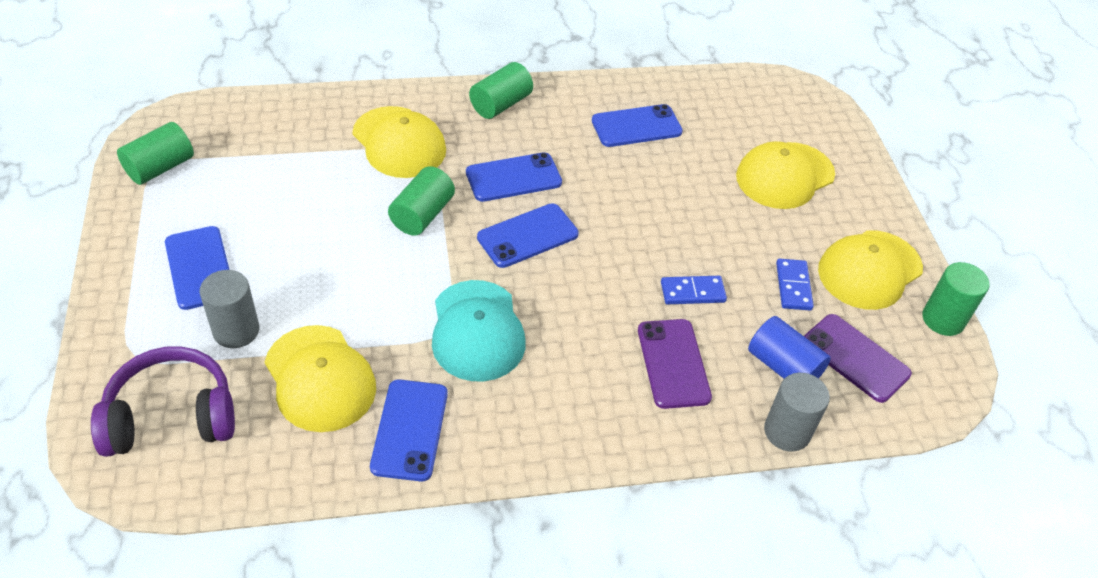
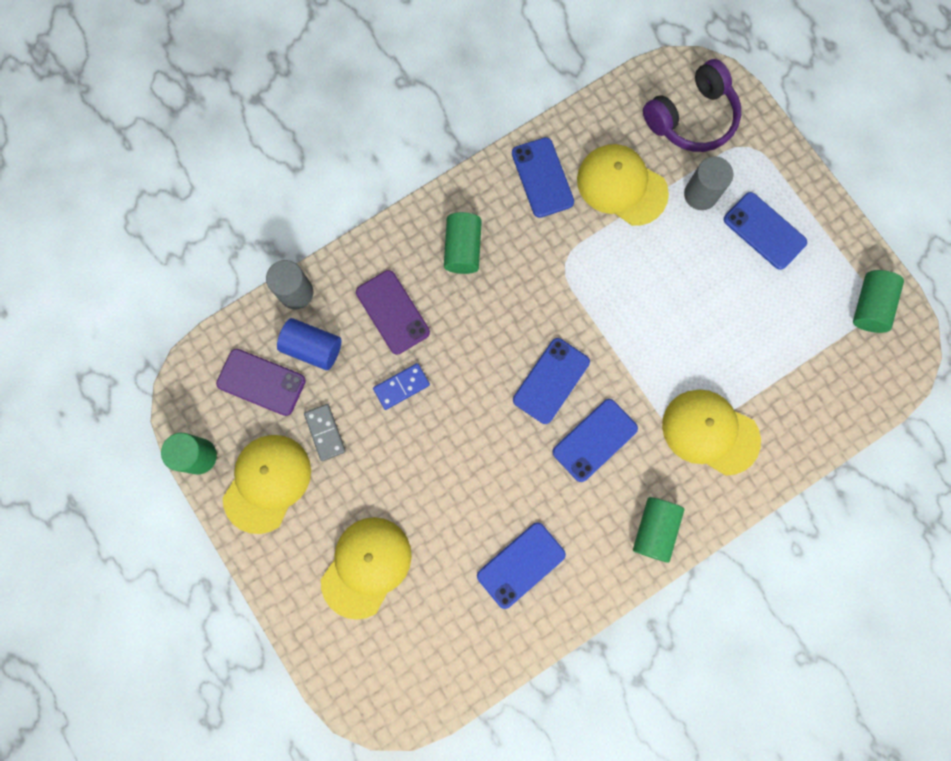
camera: 160 degrees right, 30 degrees up
green cylinder [388,166,455,236] -> green cylinder moved to [444,212,482,274]
turquoise cap [432,280,525,382] -> none
blue domino [776,259,814,310] -> grey domino [304,404,346,461]

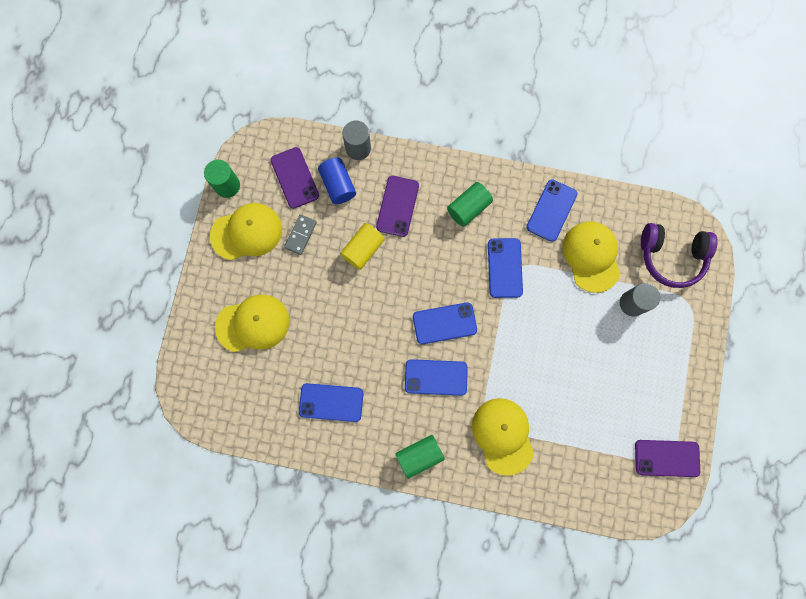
camera: 45 degrees right, 0 degrees up
blue domino [373,363,430,410] -> yellow cylinder [340,223,385,270]
blue phone [724,192,807,270] -> blue phone moved to [488,238,523,298]
green cylinder [853,270,904,333] -> purple phone [635,440,700,477]

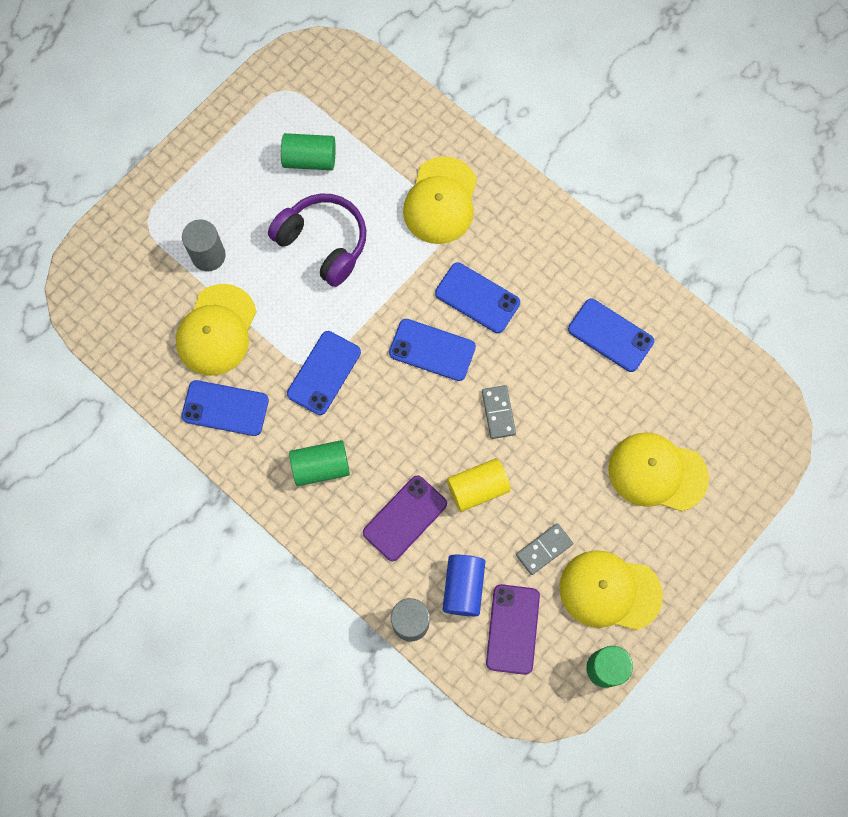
camera: 150 degrees left, 5 degrees down
green cylinder [395,435,445,479] -> green cylinder moved to [281,133,336,170]
blue phone [526,179,577,242] -> blue phone turned 45 degrees clockwise [181,380,269,436]
purple phone [635,440,700,477] -> none
purple headphones [641,223,718,288] -> purple headphones moved to [268,194,366,287]
none -> grey domino [482,385,516,439]

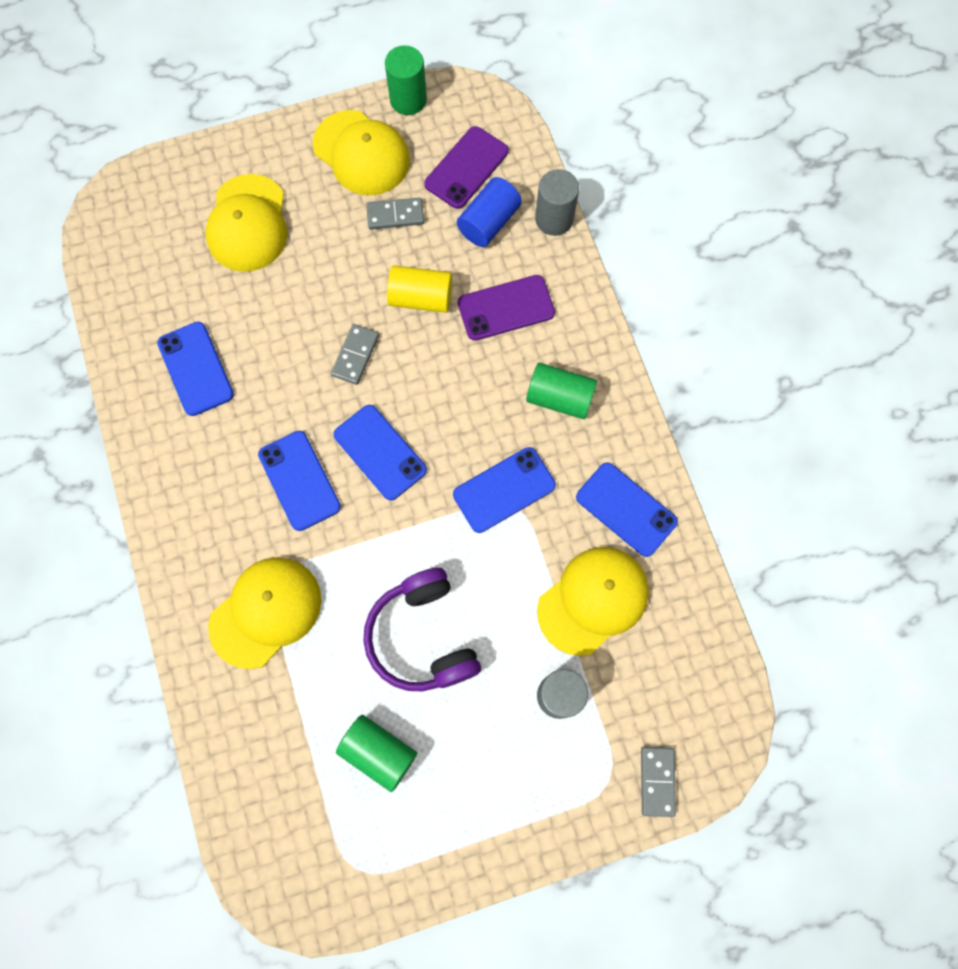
camera: 150 degrees left, 0 degrees up
yellow cap [608,432,709,511] -> yellow cap turned 45 degrees clockwise [206,174,287,272]
none -> grey domino [641,747,676,817]

